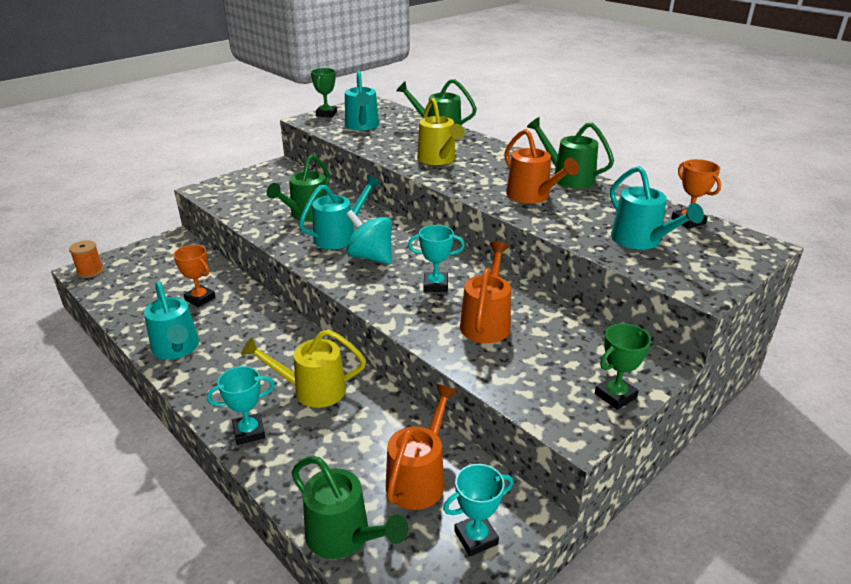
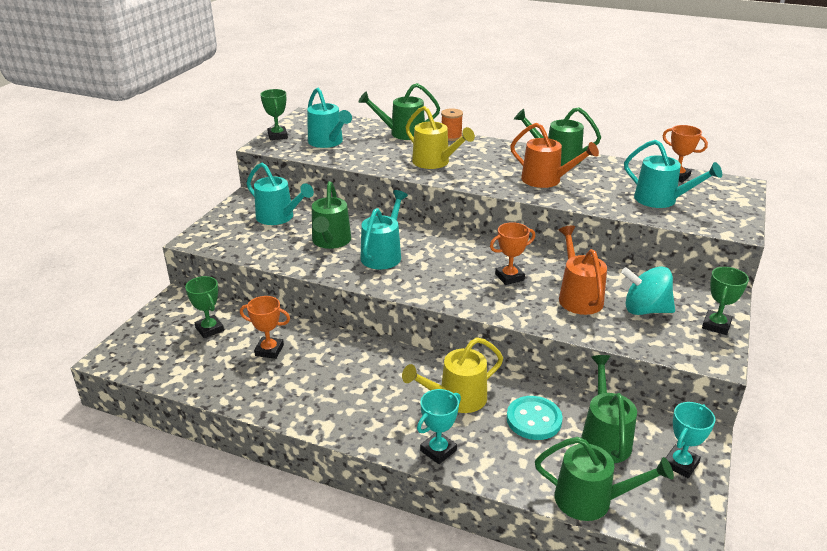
camera: 25 degrees left, 0 degrees up
orange spool [69,240,104,278] -> orange spool moved to [441,108,463,141]
turquoise watering can [144,281,199,359] -> turquoise watering can moved to [246,163,314,225]
turquoise spinning top [346,210,392,264] -> turquoise spinning top moved to [621,266,675,315]
orange watering can [386,384,457,510] -> green watering can [581,355,637,463]
turquoise trophy [408,225,465,292] -> orange trophy [490,222,535,285]
none -> green trophy [185,276,224,338]
none -> turquoise button [507,396,563,440]

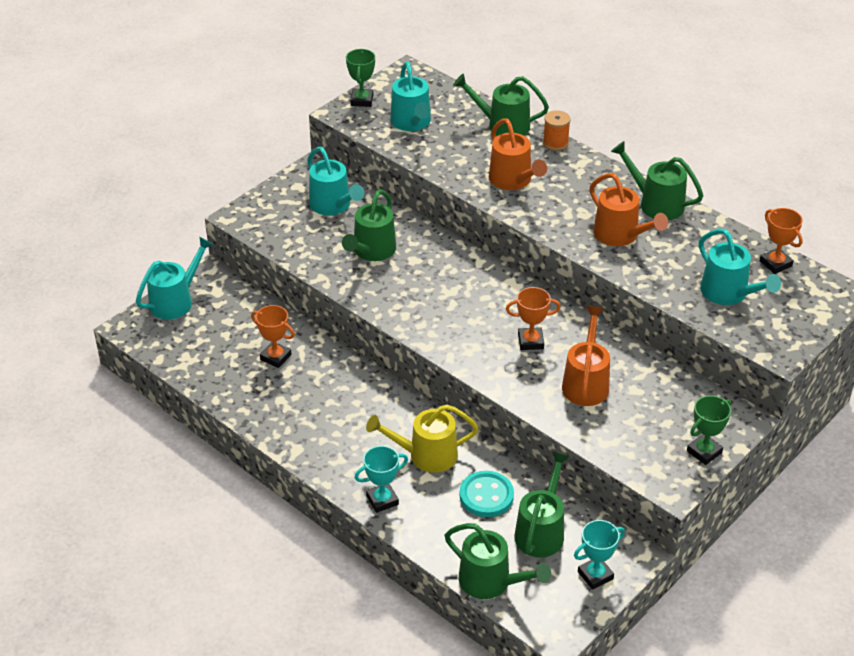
camera: 20 degrees right, 10 degrees up
green trophy [185,276,224,338] -> none
turquoise watering can [361,190,408,269] -> turquoise watering can moved to [136,236,214,319]
yellow watering can [405,106,475,169] -> orange watering can [489,118,547,190]
turquoise spinning top [621,266,675,315] -> none

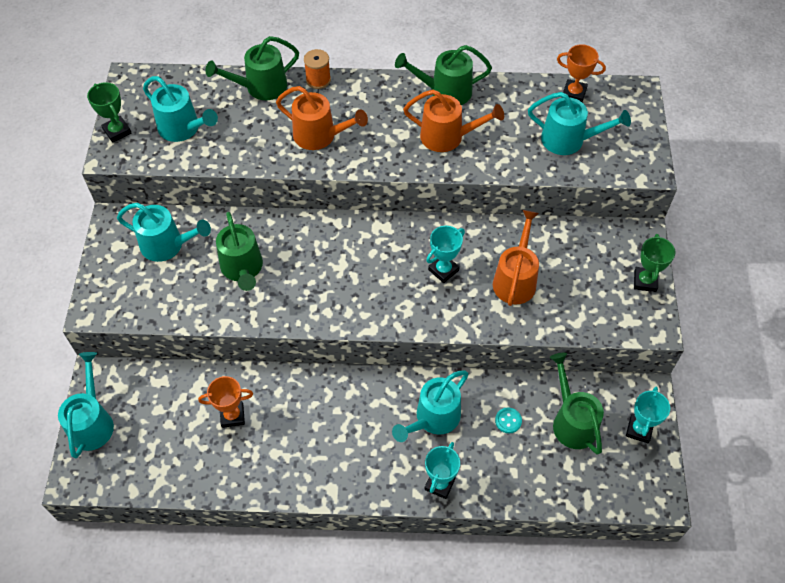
camera: 40 degrees left, 15 degrees up
yellow watering can [366,405,478,473] -> turquoise watering can [392,370,469,442]
green watering can [445,523,551,599] -> none
turquoise button [460,471,514,517] -> turquoise button [495,407,522,433], size x0.53
orange trophy [506,287,561,350] -> turquoise trophy [426,226,465,283]
orange watering can [562,306,610,406] -> orange watering can turned 45 degrees clockwise [493,210,539,306]

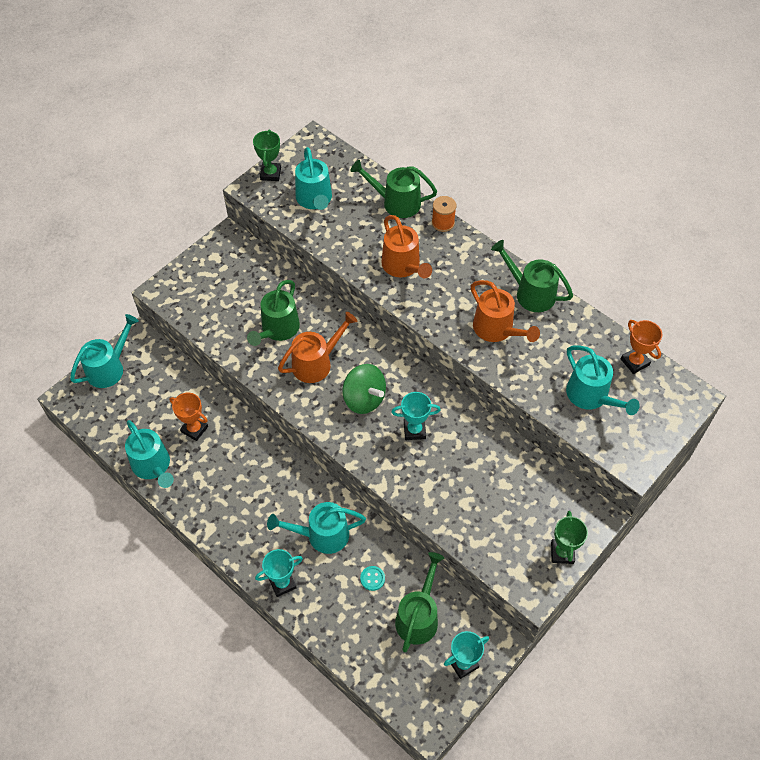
camera: 40 degrees right, 0 degrees up
turquoise watering can [117,203,211,262] -> turquoise watering can moved to [125,420,174,488]
orange watering can [493,210,539,306] -> orange watering can moved to [278,312,358,383]
green trophy [634,234,676,292] -> green trophy turned 45 degrees counterclockwise [551,511,588,564]
none -> green spinning top [343,364,386,414]

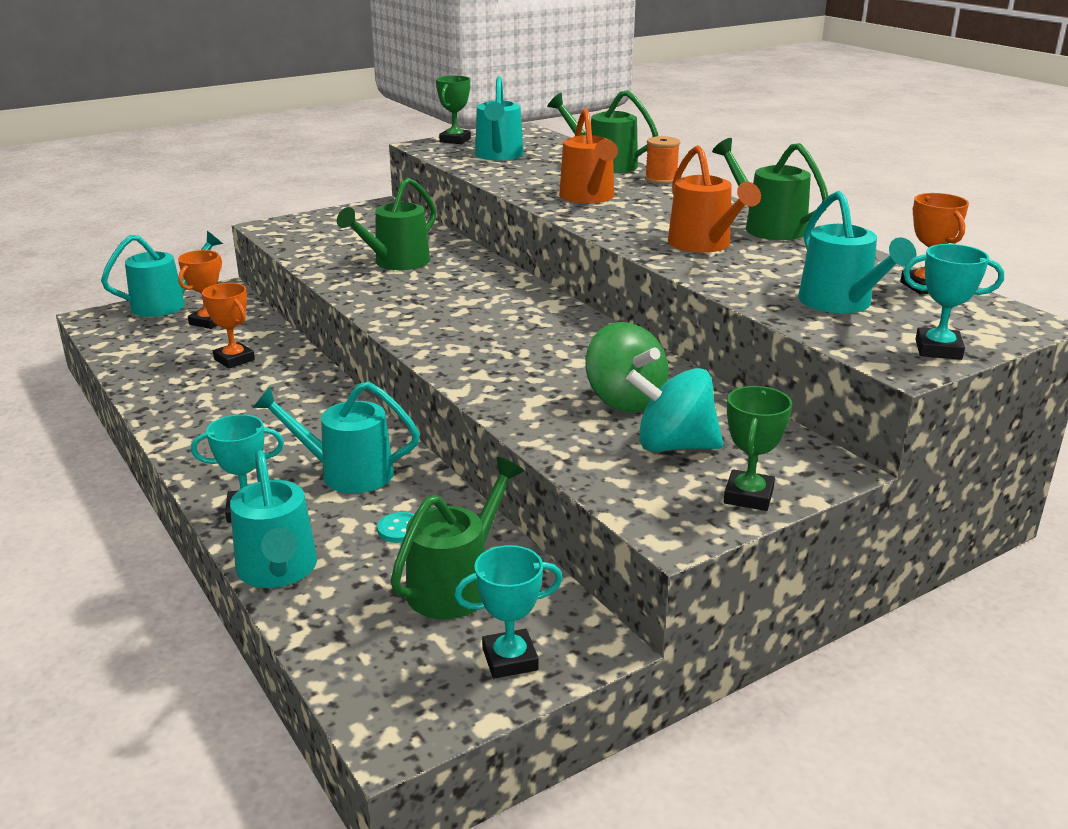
camera: 15 degrees right, 30 degrees down
turquoise watering can [125,420,174,488] -> turquoise watering can moved to [230,450,317,588]
orange watering can [278,312,358,383] -> none
green spinning top [343,364,386,414] -> green spinning top moved to [585,322,669,413]
turquoise trophy [391,392,440,440] -> turquoise trophy moved to [903,244,1004,360]
none -> orange trophy [178,250,222,329]
none -> turquoise spinning top [626,368,723,452]

